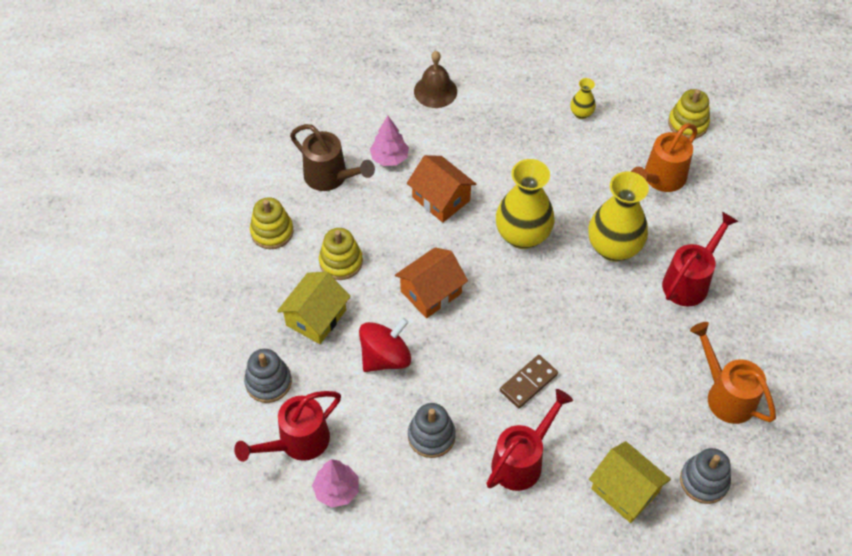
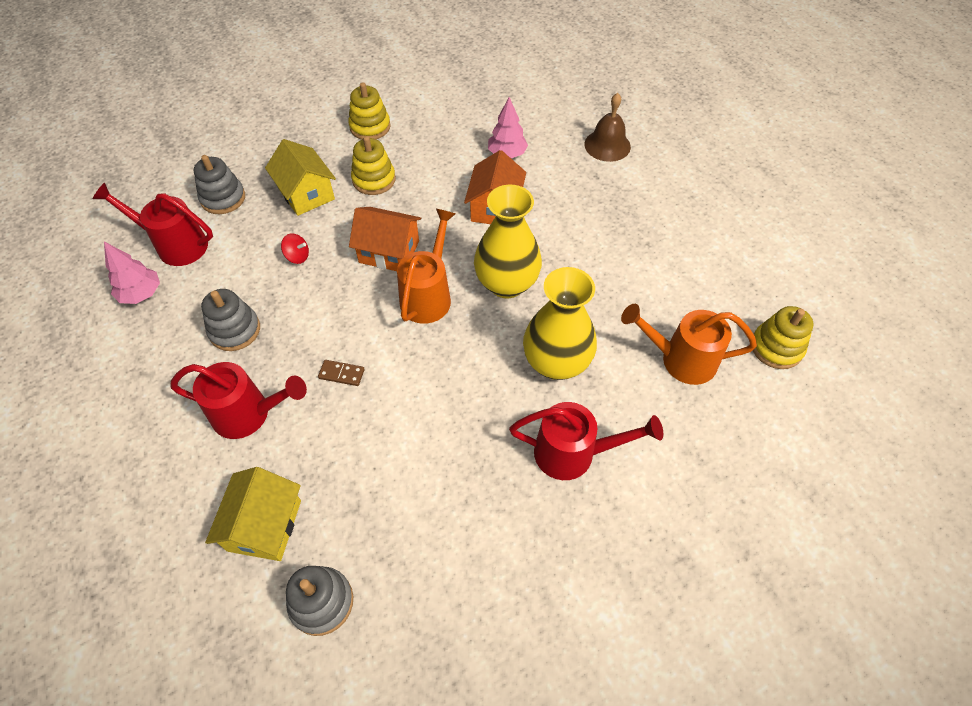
camera: 55 degrees right, 0 degrees up
yellow house [277,271,351,344] -> yellow house turned 60 degrees clockwise [265,139,336,216]
brown watering can [290,124,375,191] -> none
red spinning top [359,318,411,372] -> red spinning top [281,233,309,264], size x0.48
brown domino [500,355,558,408] -> brown domino [318,360,365,386], size x0.65
yellow vase [570,78,596,119] -> none
orange watering can [690,322,776,424] -> orange watering can moved to [397,209,456,324]

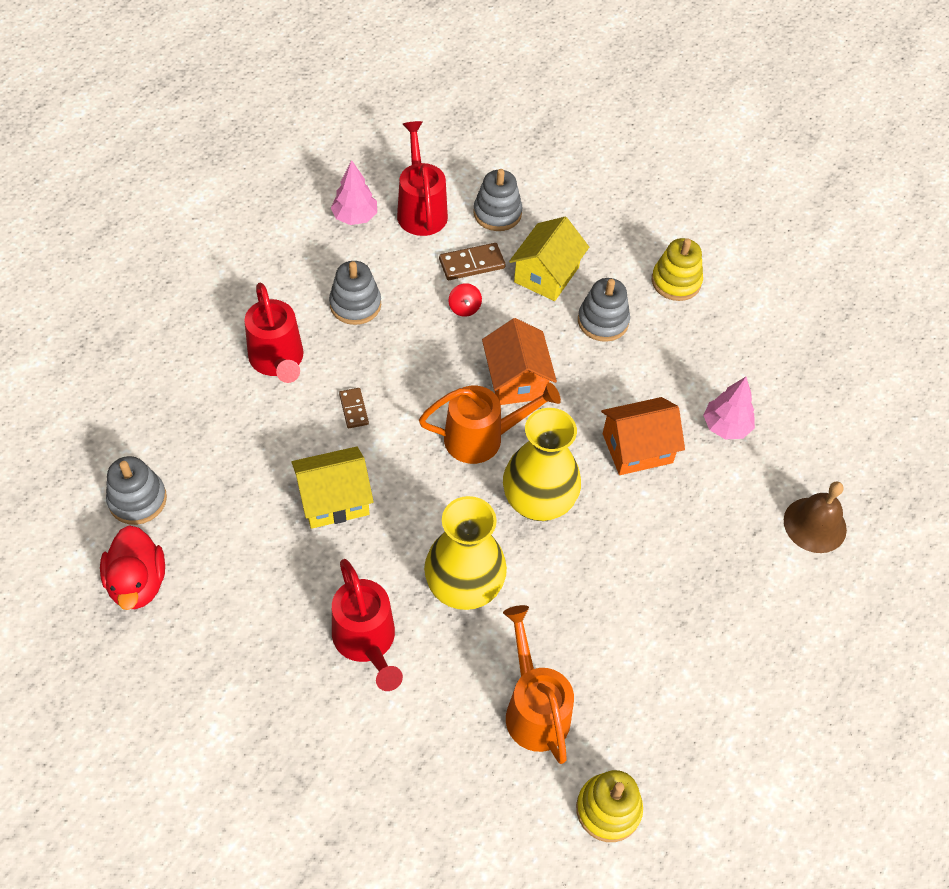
camera: 60 degrees right, 0 degrees up
yellow house [205,467,301,561] -> yellow house moved to [292,446,374,529]
yellow stacking toy [351,136,396,195] -> grey stacking toy [578,278,630,342]
none -> red duck [100,525,165,610]
none -> brown domino [439,243,506,280]

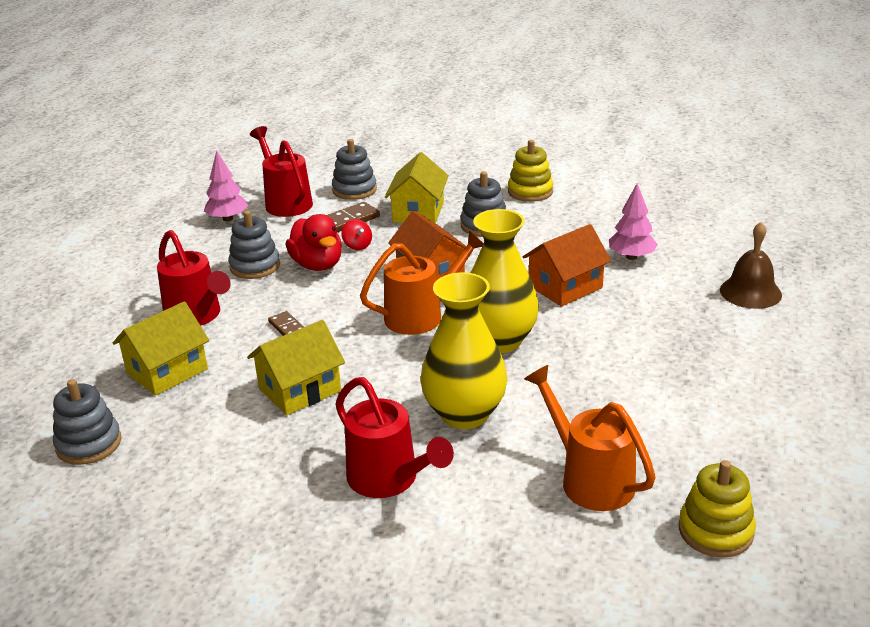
camera: 15 degrees left, 25 degrees down
red duck [100,525,165,610] -> red duck moved to [286,214,342,271]
none -> yellow house [113,301,209,396]

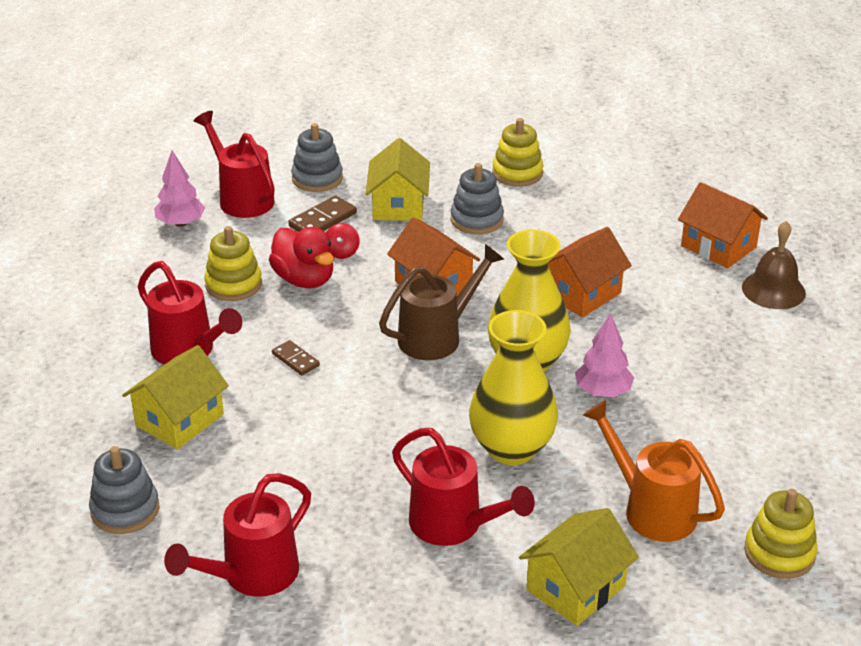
camera: 10 degrees left, 5 degrees up
grey stacking toy [228,211,280,279] -> yellow stacking toy [204,226,262,301]
yellow house [247,320,345,415] -> yellow house moved to [519,508,639,626]
red spinning top [341,219,372,250] -> red spinning top turned 45 degrees clockwise [326,223,360,259]
orange watering can [360,231,484,335] -> brown watering can [379,244,504,360]
pink tree [609,183,658,260] -> pink tree moved to [575,313,634,397]
none -> red watering can [164,473,311,597]
none -> orange house [678,182,768,268]

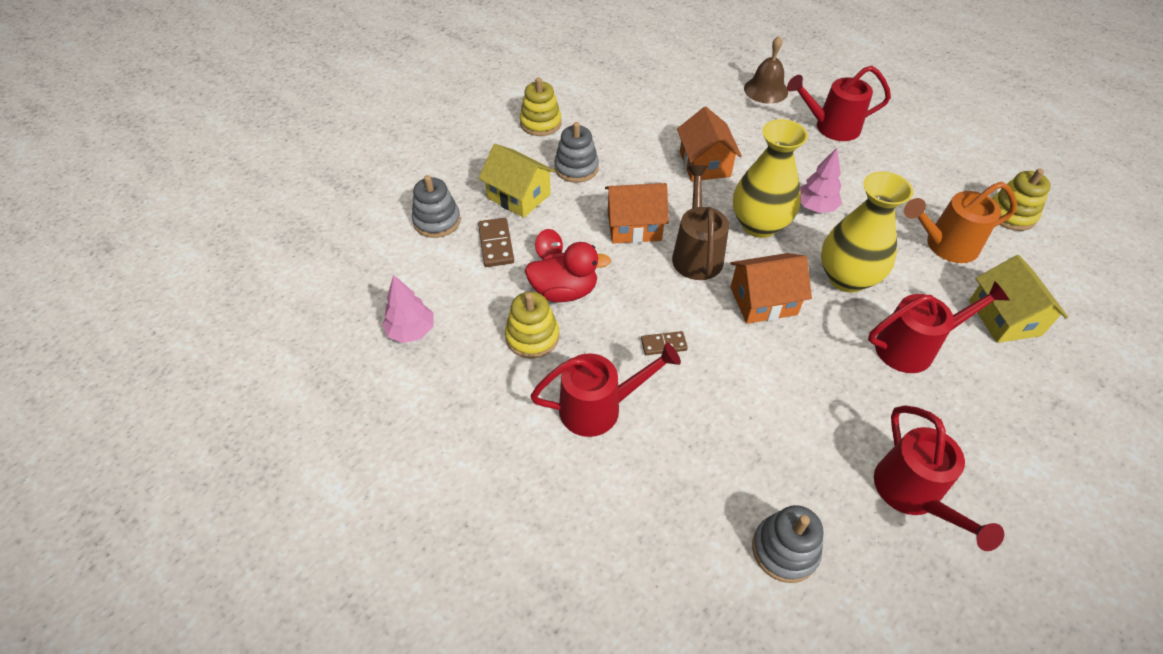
camera: 55 degrees left, 15 degrees up
yellow house [122,345,229,450] -> none
red watering can [194,111,275,218] -> red watering can moved to [787,66,891,141]
orange house [678,182,768,268] -> orange house moved to [730,253,812,324]

